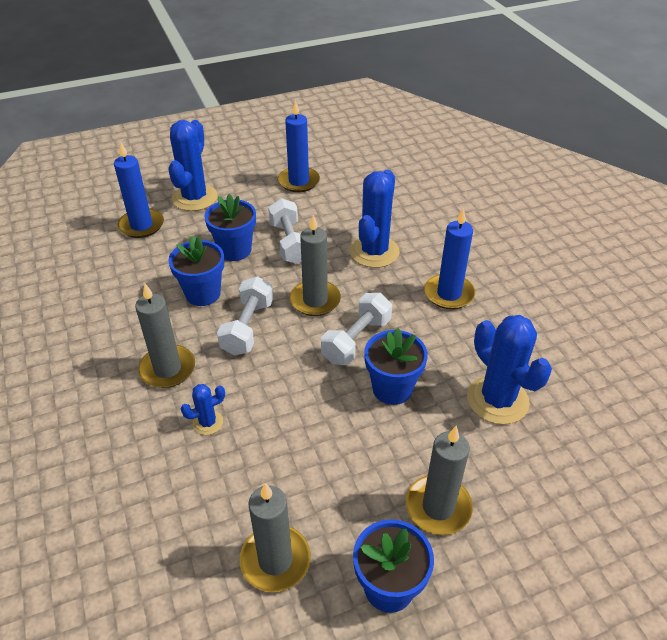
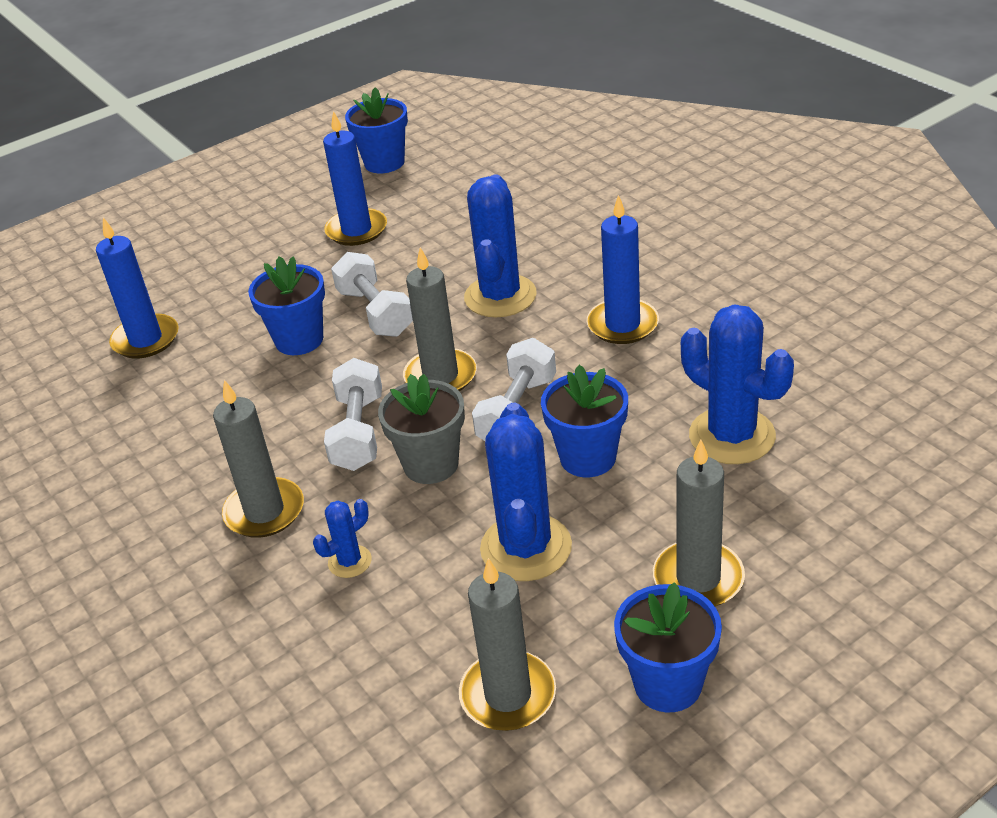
camera: 10 degrees left, 5 degrees down
blue cactus [168,120,218,211] -> blue cactus moved to [480,403,572,581]
blue flower pot [168,236,224,306] -> blue flower pot moved to [345,87,408,173]
none -> grey flower pot [378,374,465,484]

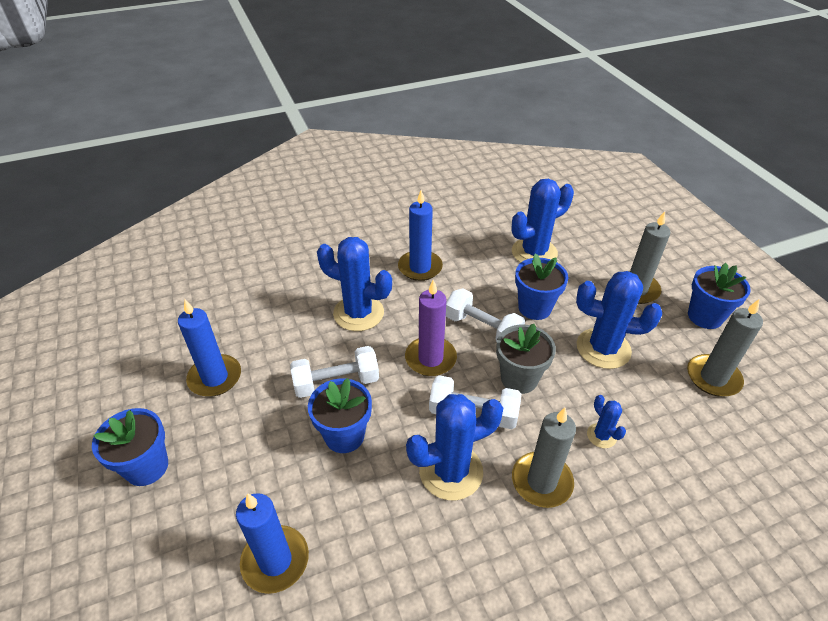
camera: 80 degrees left, 5 degrees up
blue flower pot [345,87,408,173] -> blue flower pot moved to [92,408,168,486]
grey candle [403,247,477,391] -> purple candle [405,280,457,376]
none -> blue cactus [406,394,503,500]

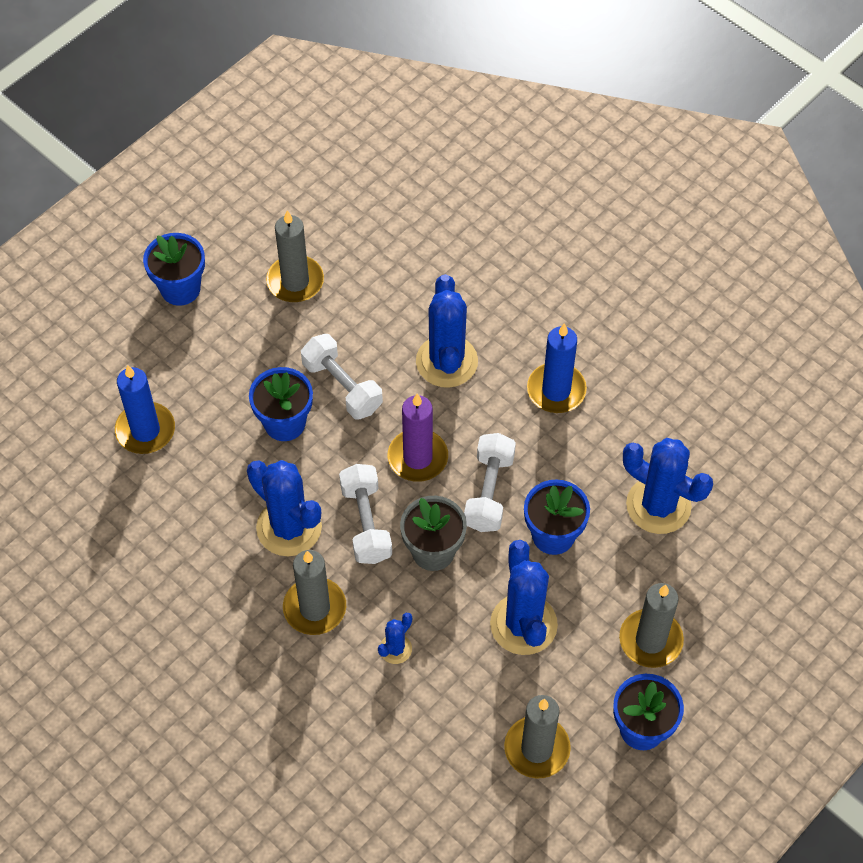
camera: 65 degrees right, 15 degrees up
blue candle [178,300,241,397] -> grey candle [266,210,324,302]

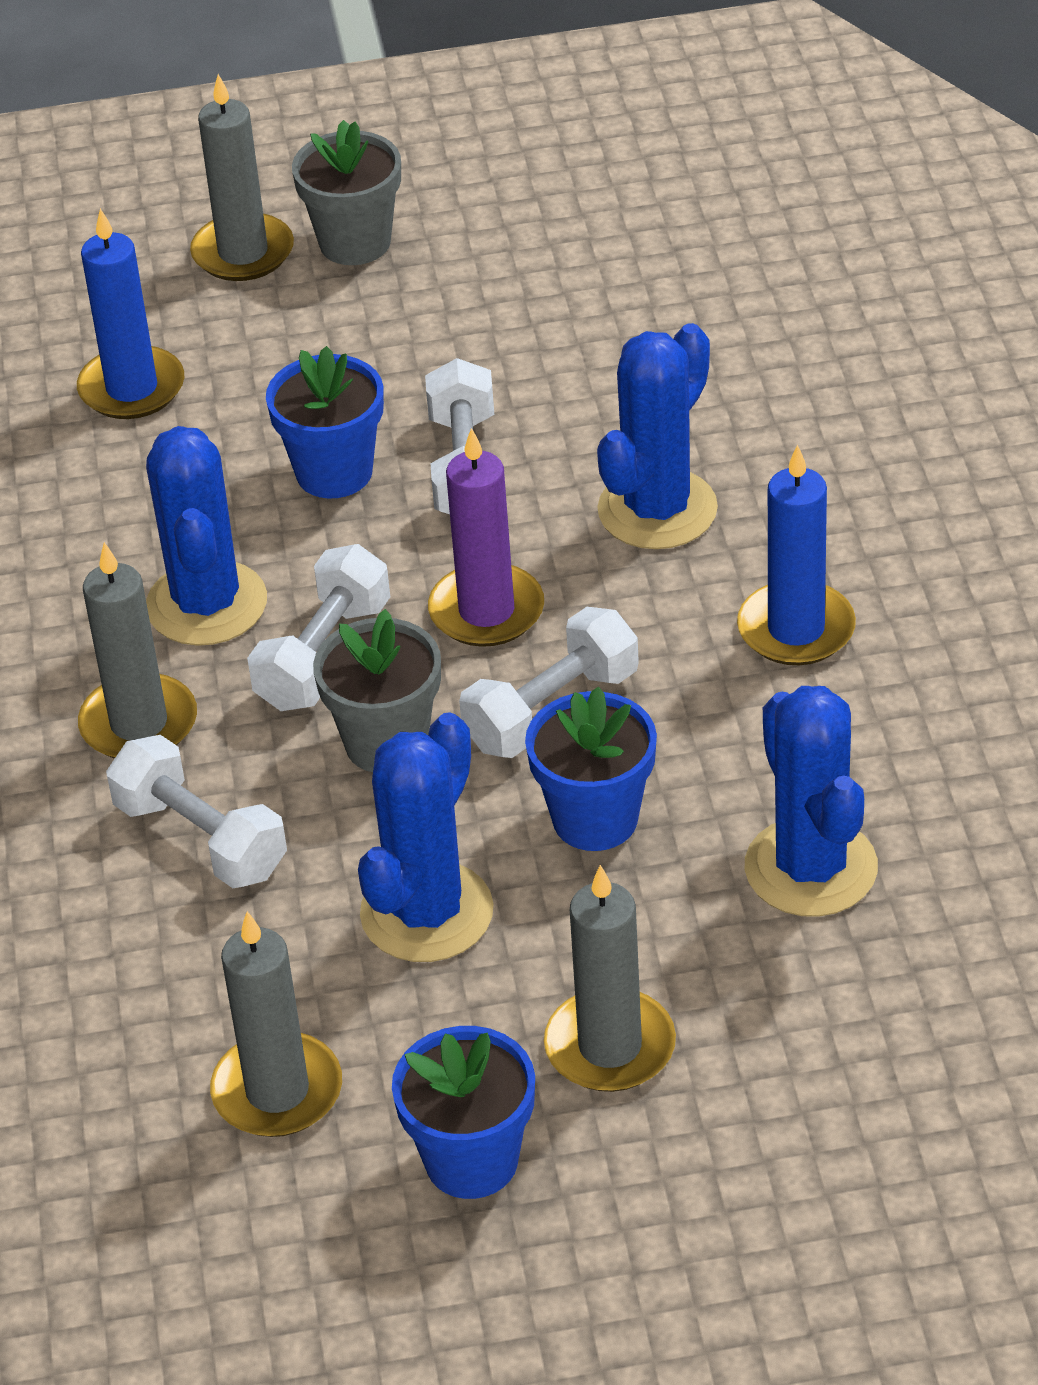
camera: 40 degrees right, 15 degrees down
blue flower pot [143,233,205,306] -> grey flower pot [292,120,401,265]
grey candle [266,210,324,302] -> grey candle moved to [190,74,294,281]
blue cactus [378,613,412,664] -> white dumbbell [106,735,287,888]

